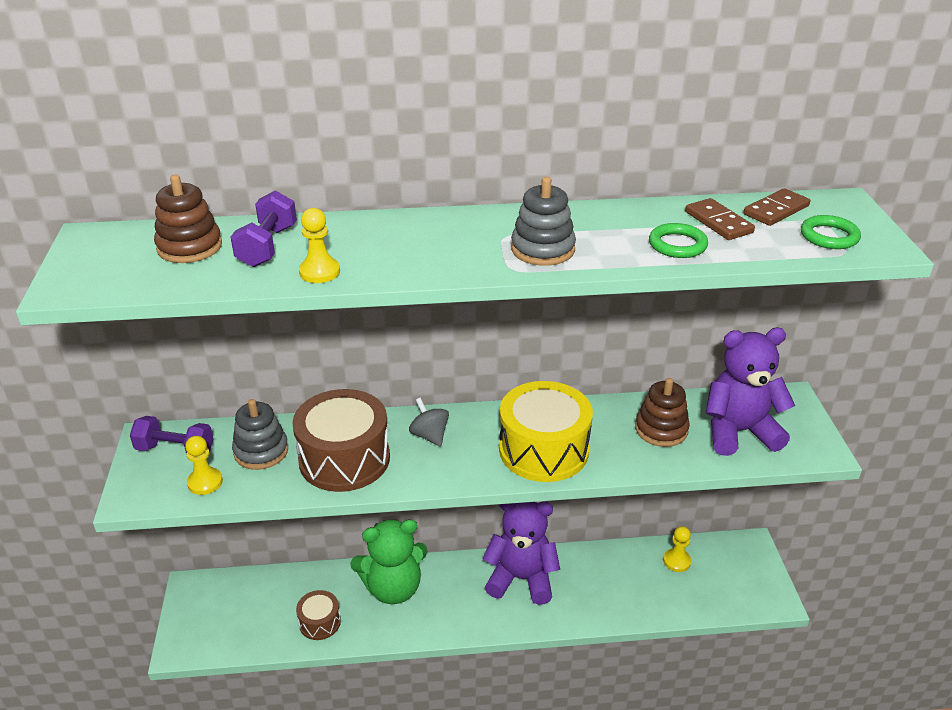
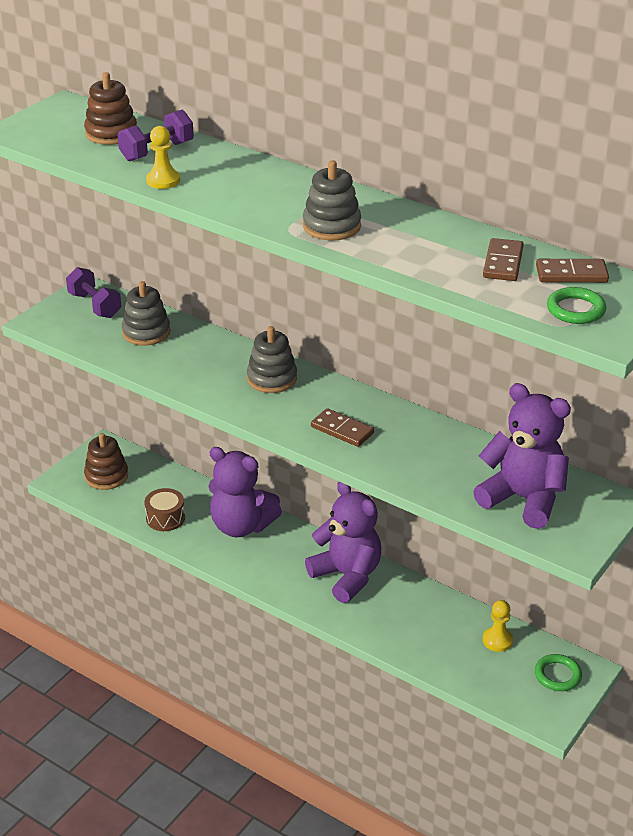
camera: 40 degrees right, 0 degrees up
yellow pawn [185,436,223,495] -> none
brown drum [292,389,390,492] -> none
green teddy bear [350,519,428,604] -> purple teddy bear [208,447,282,537]
grey spinning top [409,398,449,447] -> grey stacking toy [247,326,297,393]
yellow drum [499,381,593,482] -> brown domino [311,408,374,447]
brown stacking toy [635,378,690,447] -> brown stacking toy moved to [84,433,128,490]
green ring [649,223,708,258] -> green ring moved to [535,654,582,691]

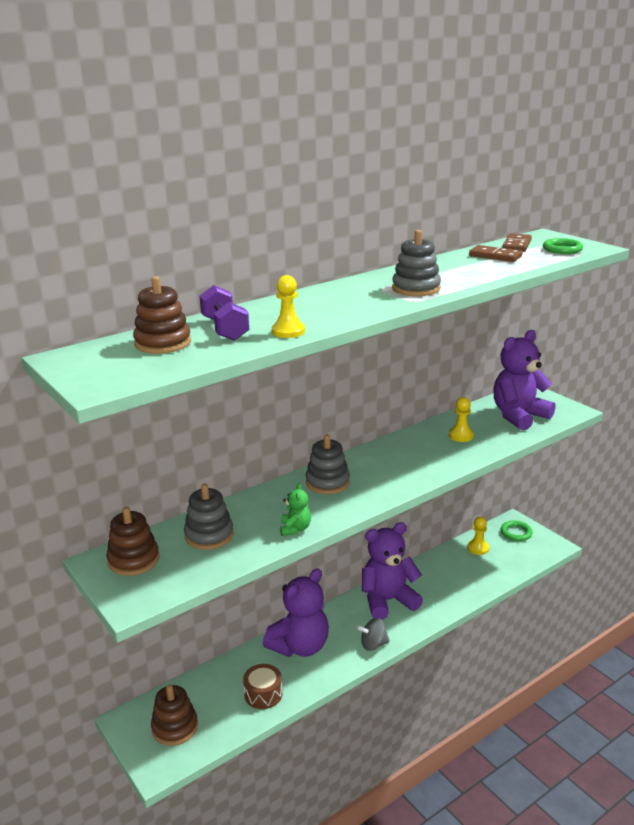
camera: 70 degrees left, 10 degrees down
purple dumbbell [66,267,121,318] -> brown stacking toy [106,507,159,576]
brown domino [311,408,374,447] -> none
none -> green teddy bear [280,483,311,536]
none -> grey spinning top [356,618,390,651]
none -> yellow pawn [449,397,474,442]

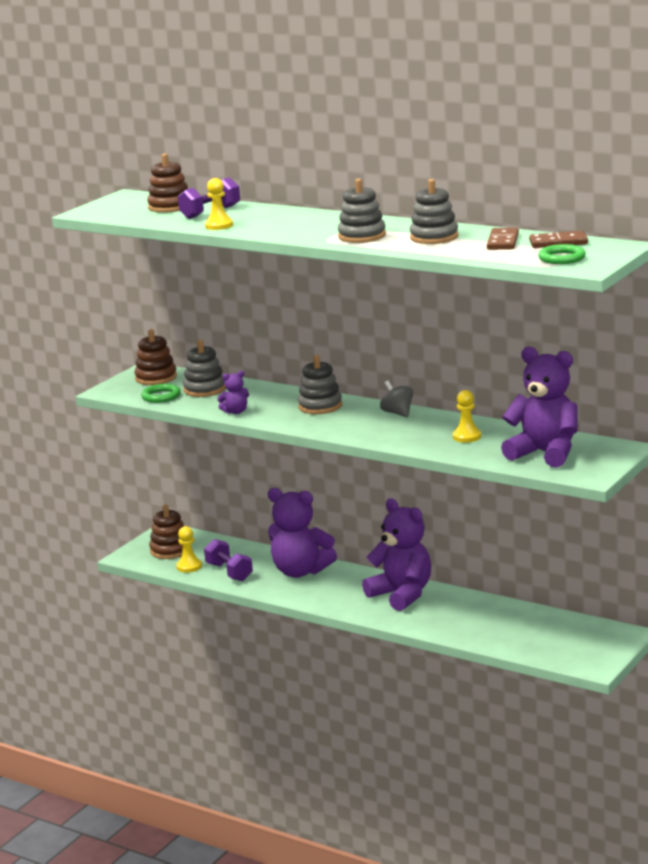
camera: 70 degrees right, 5 degrees down
brown drum [243,664,282,709] -> purple dumbbell [204,539,253,581]
green teddy bear [280,483,311,536] -> purple teddy bear [217,371,249,414]
grey spinning top [356,618,390,651] -> grey spinning top moved to [380,381,413,417]
yellow pawn [468,517,489,555] -> yellow pawn moved to [176,526,202,573]
green ring [501,521,533,541] -> green ring moved to [141,384,181,403]
none -> grey stacking toy [410,179,459,244]

